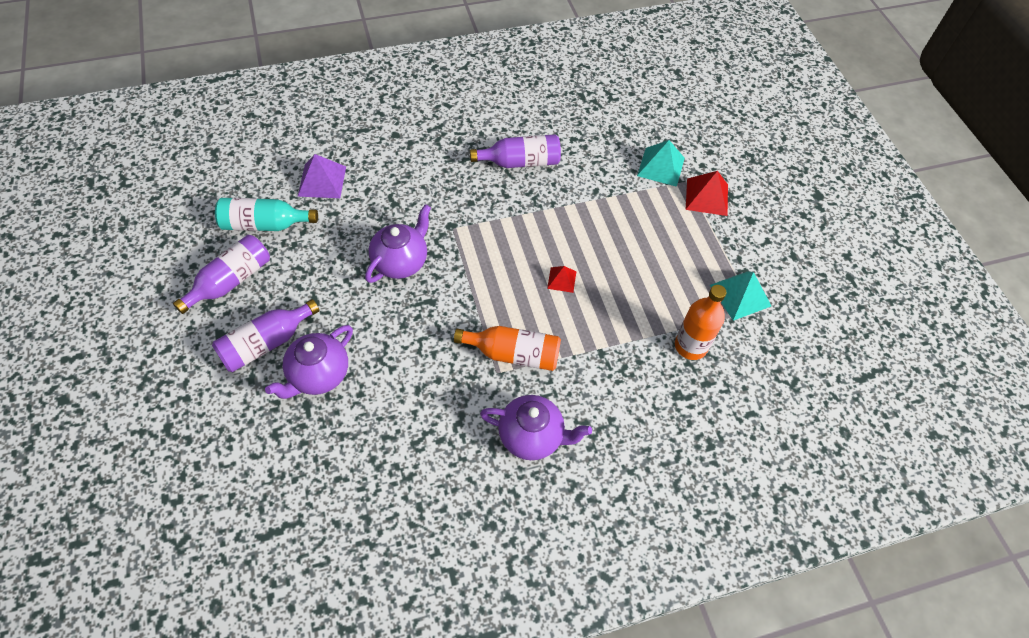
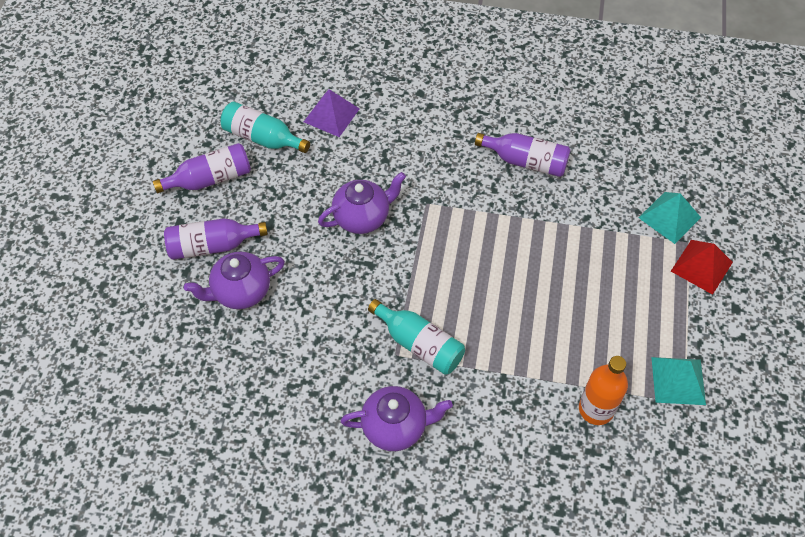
camera: 30 degrees right, 0 degrees up
orange bottle [454,326,561,371] -> turquoise bottle [368,299,465,375]
purple teapot [480,395,592,460] -> purple teapot turned 45 degrees counterclockwise [341,386,453,451]
red pyramid [547,266,576,293] -> none

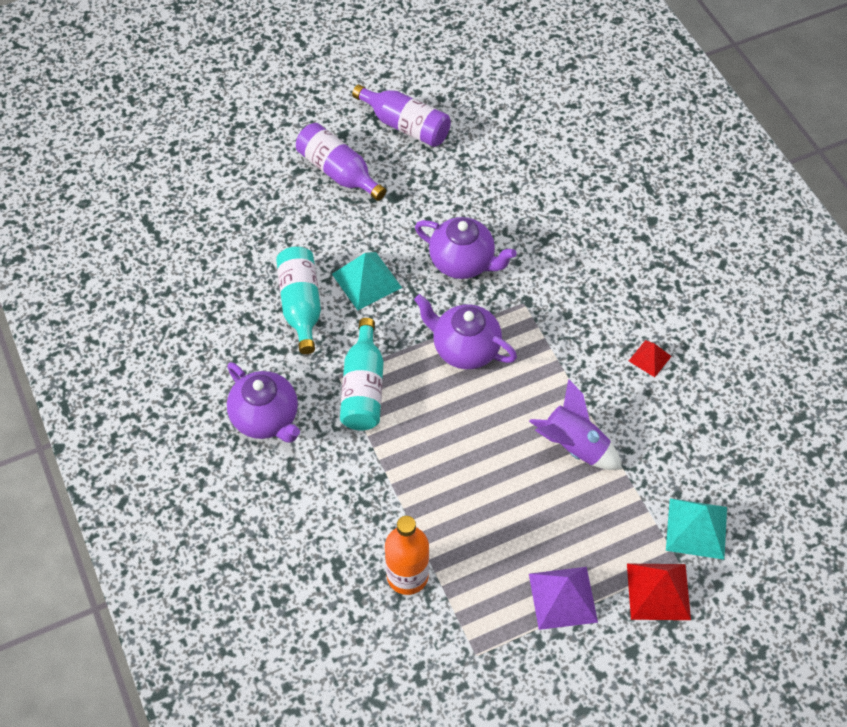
camera: 55 degrees right, 0 degrees up
purple teapot [184,252,285,309] -> purple teapot moved to [414,294,517,369]
turquoise bottle [220,101,310,153] -> turquoise bottle moved to [276,246,321,354]
purple pyramid [304,89,360,137] -> purple pyramid moved to [529,567,598,630]
purple bottle [475,133,571,177] -> red pyramid [629,340,672,377]
turquoise pyramid [651,357,706,405] -> turquoise pyramid moved to [332,252,402,310]
none -> purple rocket [529,379,622,470]

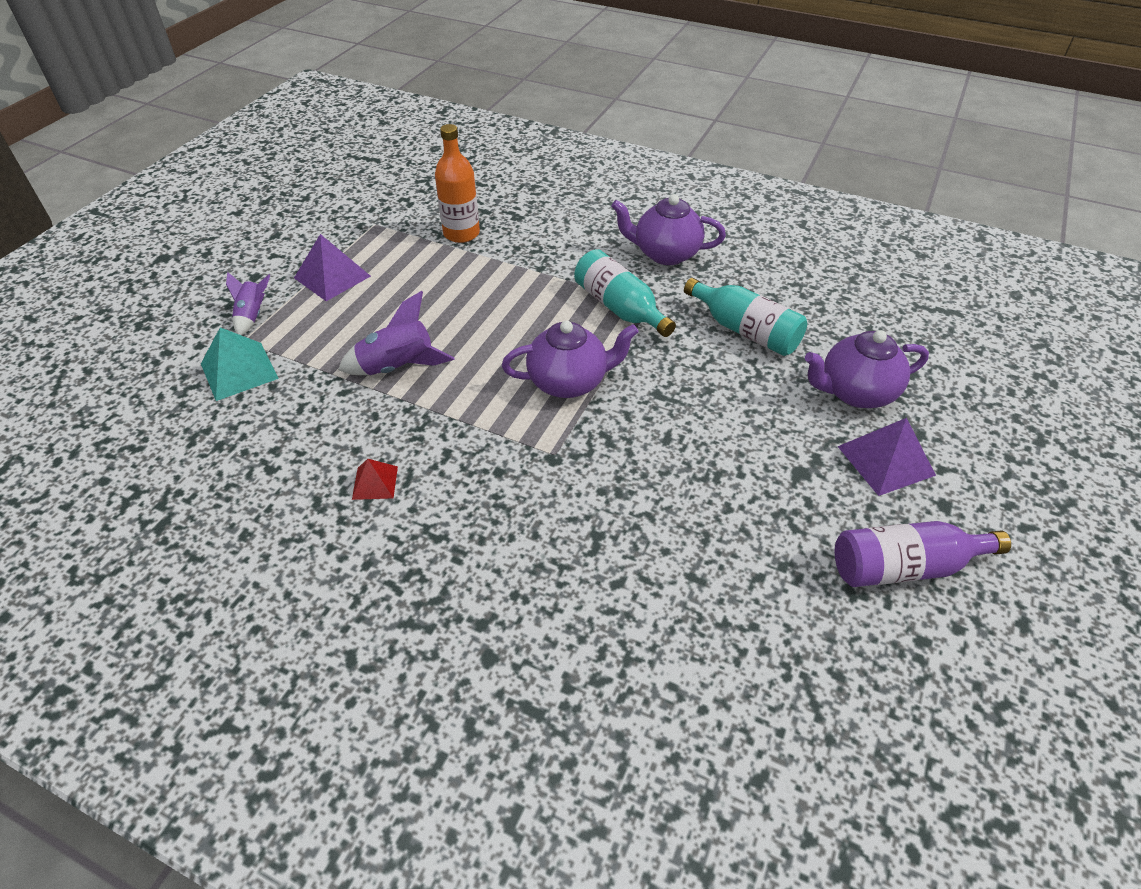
camera: 140 degrees right, 10 degrees down
purple bottle [296,123,386,201] -> purple pyramid [837,418,936,496]
turquoise pyramid [332,252,402,310] -> none
purple teapot [415,217,517,279] -> purple teapot moved to [805,330,929,408]
red pyramid [627,564,691,620] -> purple rocket [226,272,270,335]

